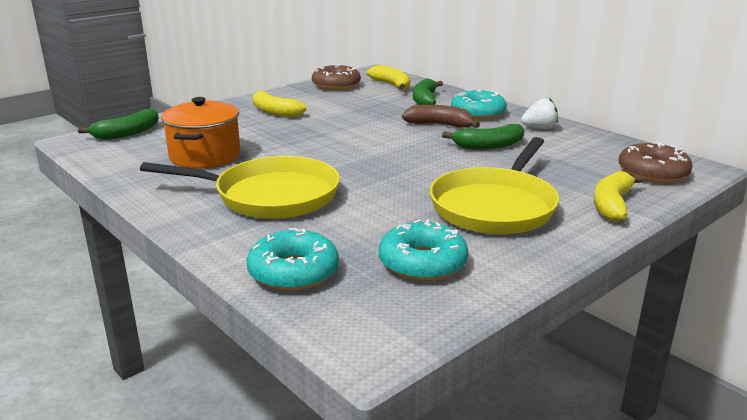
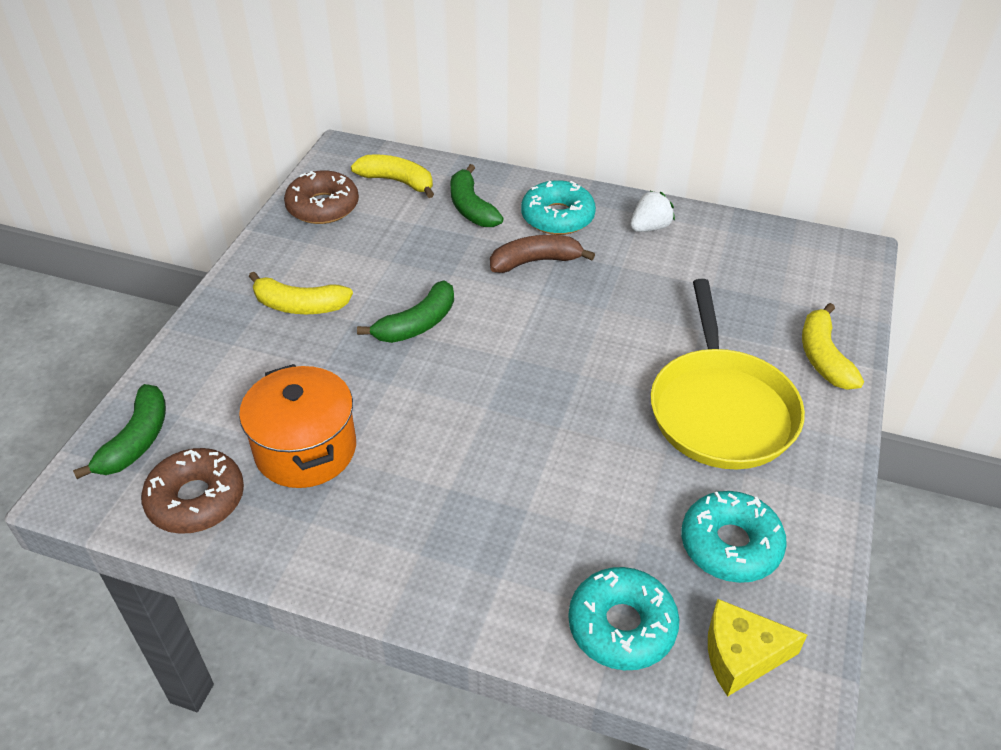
camera: 30 degrees left, 20 degrees up
yellow pan [140,156,340,219] -> none
green banana [442,124,525,149] -> green banana moved to [357,281,454,343]
brown donut [618,142,693,183] -> brown donut moved to [141,448,244,534]
none -> yellow cheese [708,599,807,697]

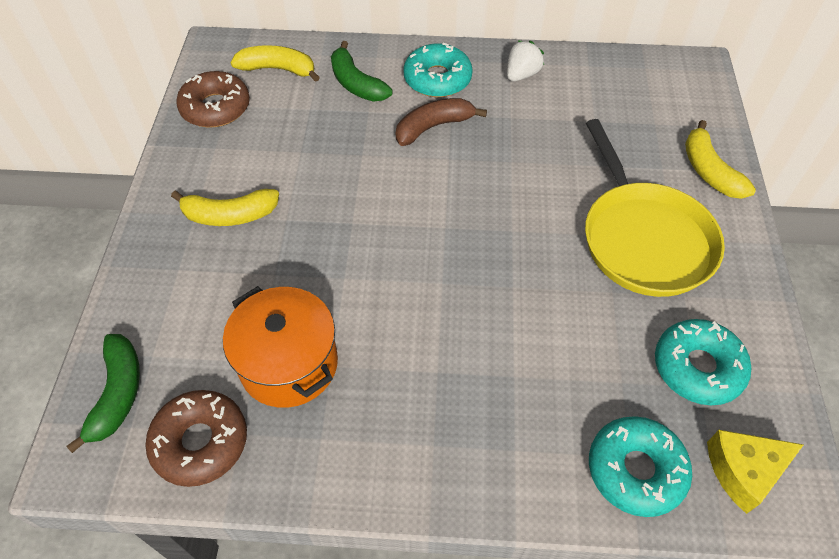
camera: 15 degrees left, 10 degrees up
green banana [357,281,454,343] -> none

